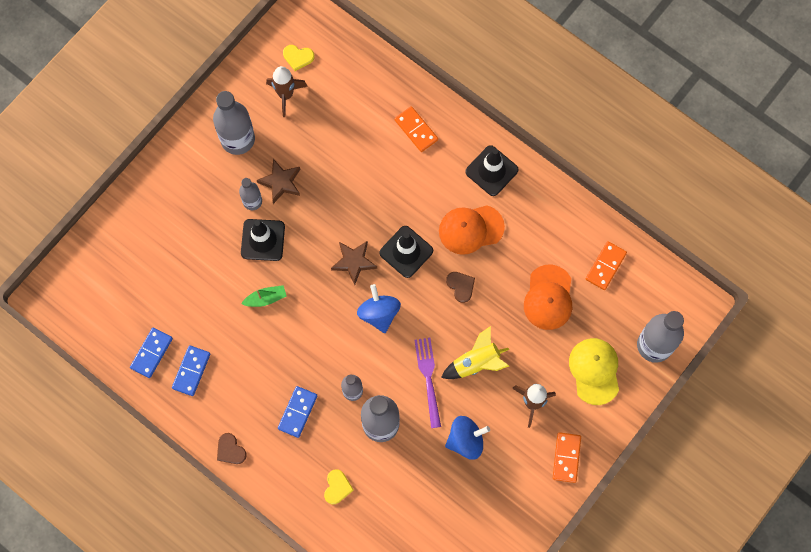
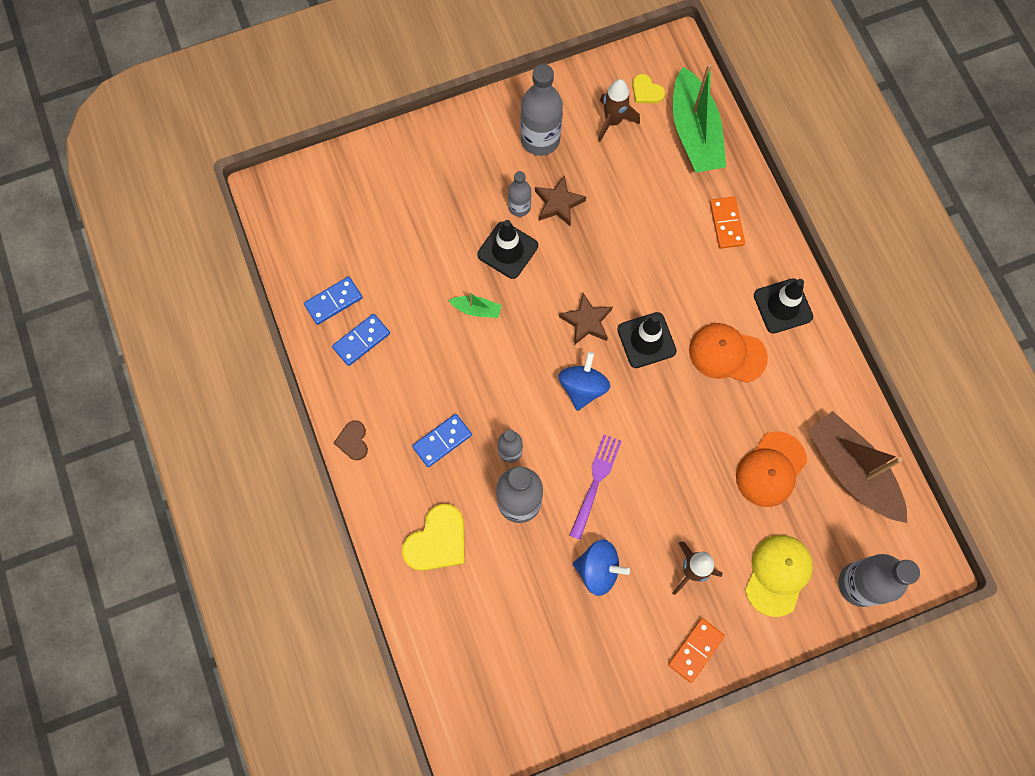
camera: 30 degrees right, 0 degrees up
yellow heart [324,469,354,504] -> yellow heart [402,504,465,571], size x1.79
yellow rocket [441,326,509,379] -> none
brown heart [446,272,475,303] -> none
orange domino [586,241,627,290] -> brown boat [807,411,907,523]
none -> green boat [673,64,726,173]

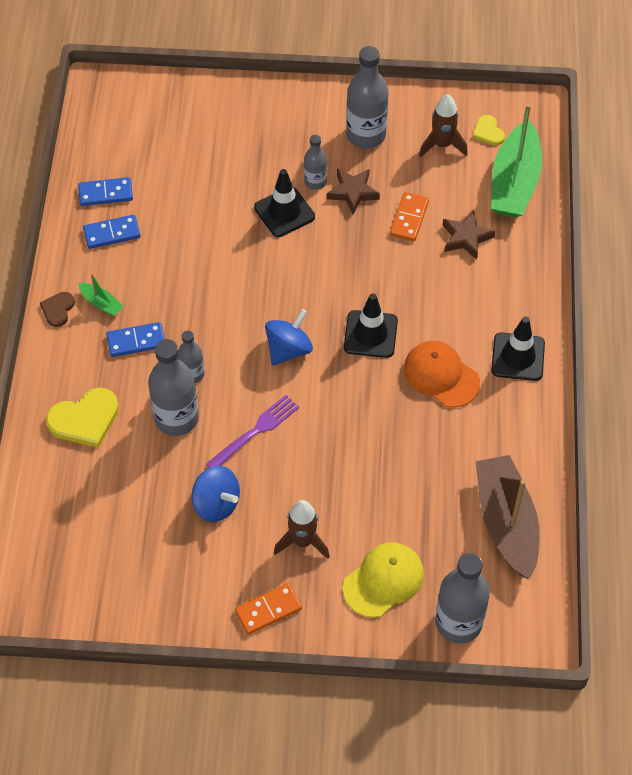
camera: 25 degrees right, 15 degrees down
green boat [448,292,501,318] -> green boat moved to [78,274,123,316]
brown star [559,293,612,345] -> brown star moved to [443,211,495,260]
orange domino [710,197,745,249] -> orange domino moved to [390,192,429,241]
orange cap [736,431,807,507] -> none

